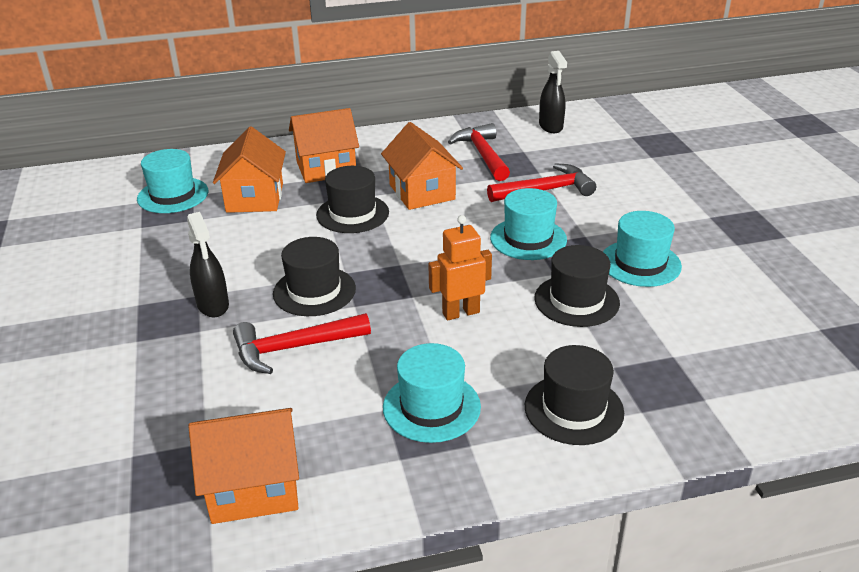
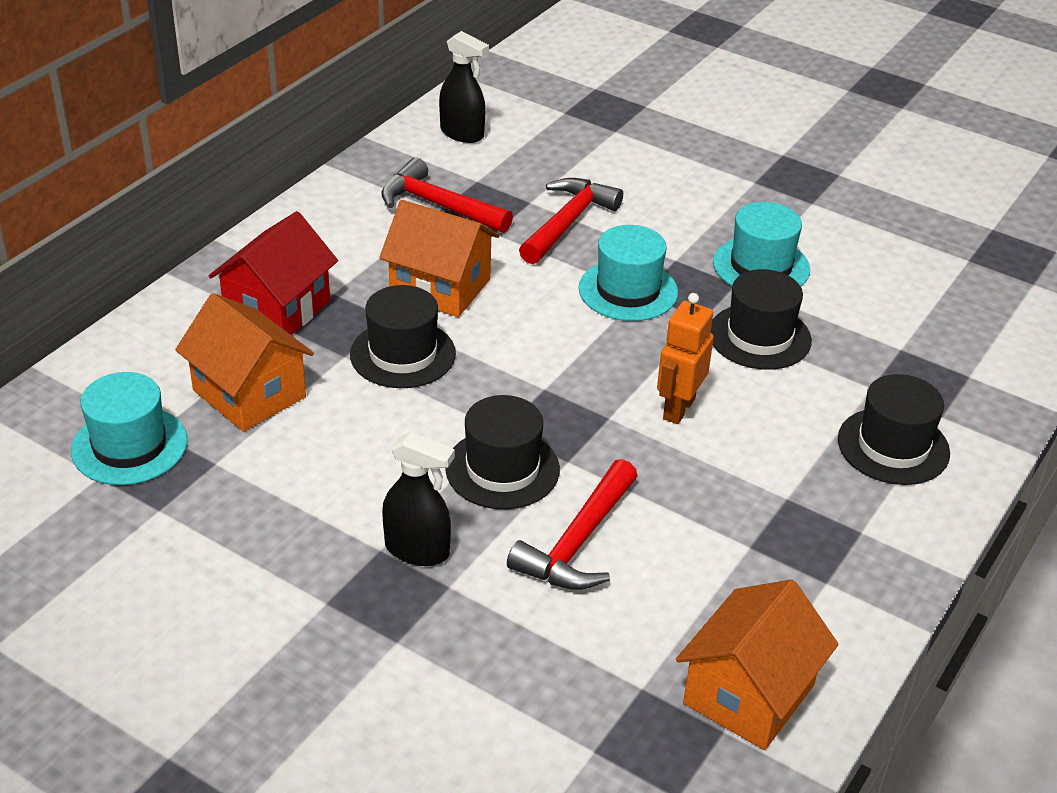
camera: 45 degrees left, 5 degrees up
orange house [289,108,359,183] -> red house [209,211,338,335]
turquoise hat [383,343,481,443] -> none

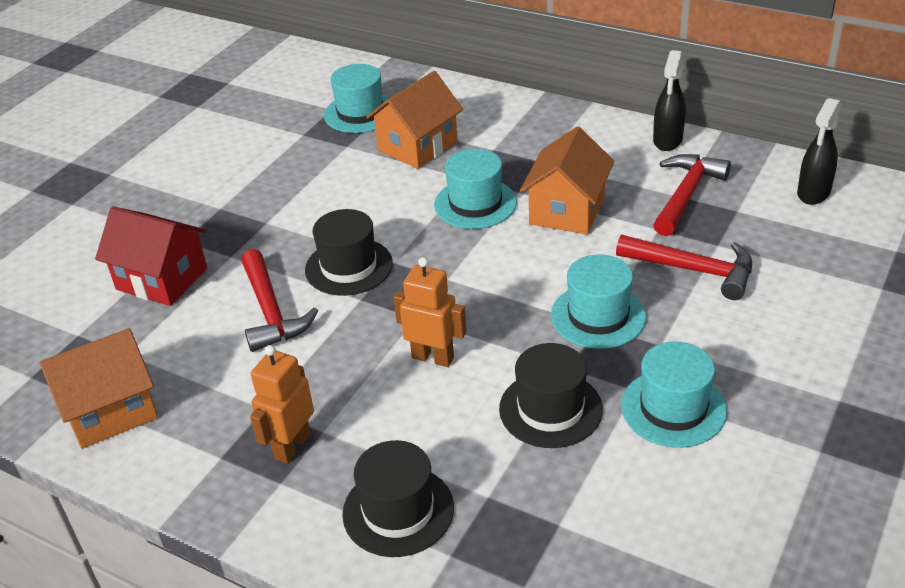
camera: 90 degrees right, 0 degrees up
red house [209,211,338,335] -> red house moved to [95,206,207,306]
black hat [350,285,456,388] -> turquoise hat [434,149,517,229]
black spray bottle [382,432,455,566] -> black spray bottle moved to [653,50,686,151]
red hammer [507,459,638,590] -> red hammer turned 135 degrees counterclockwise [241,249,318,352]
orange house [676,579,839,750] -> orange house turned 60 degrees counterclockwise [39,328,158,449]
none -> orange robot [250,345,314,464]

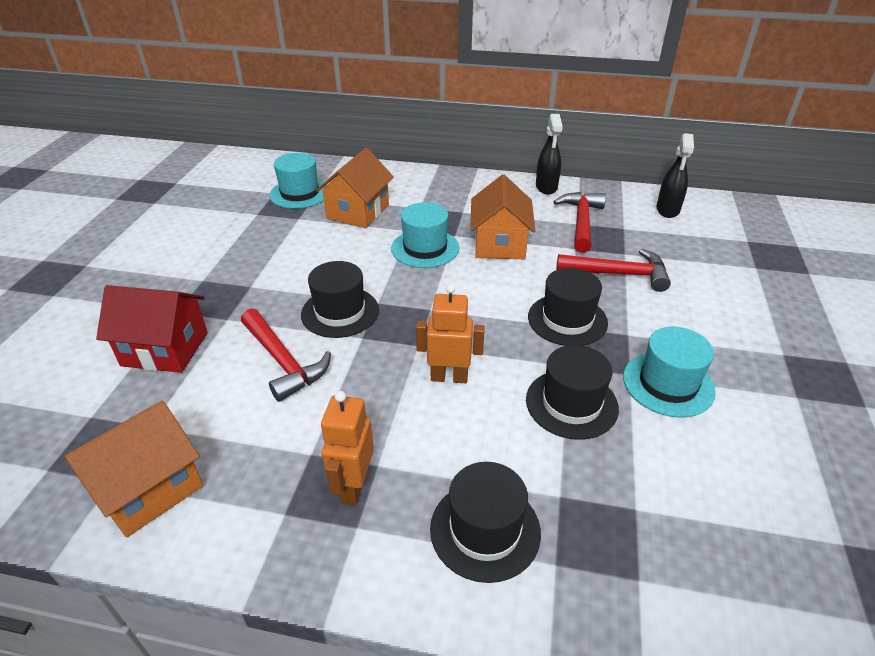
camera: 20 degrees left, 0 degrees up
turquoise hat [551,254,646,349] -> black hat [528,268,608,346]

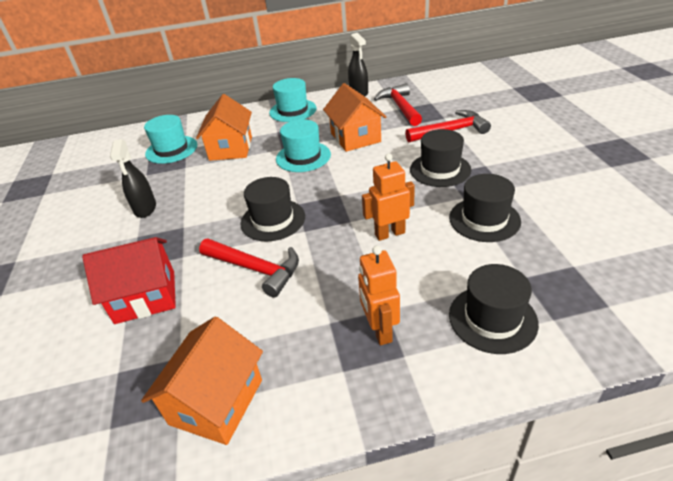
camera: 20 degrees left, 0 degrees up
turquoise hat [623,327,716,417] -> turquoise hat moved to [269,78,317,122]
black spray bottle [657,133,694,218] -> black spray bottle moved to [110,139,156,218]

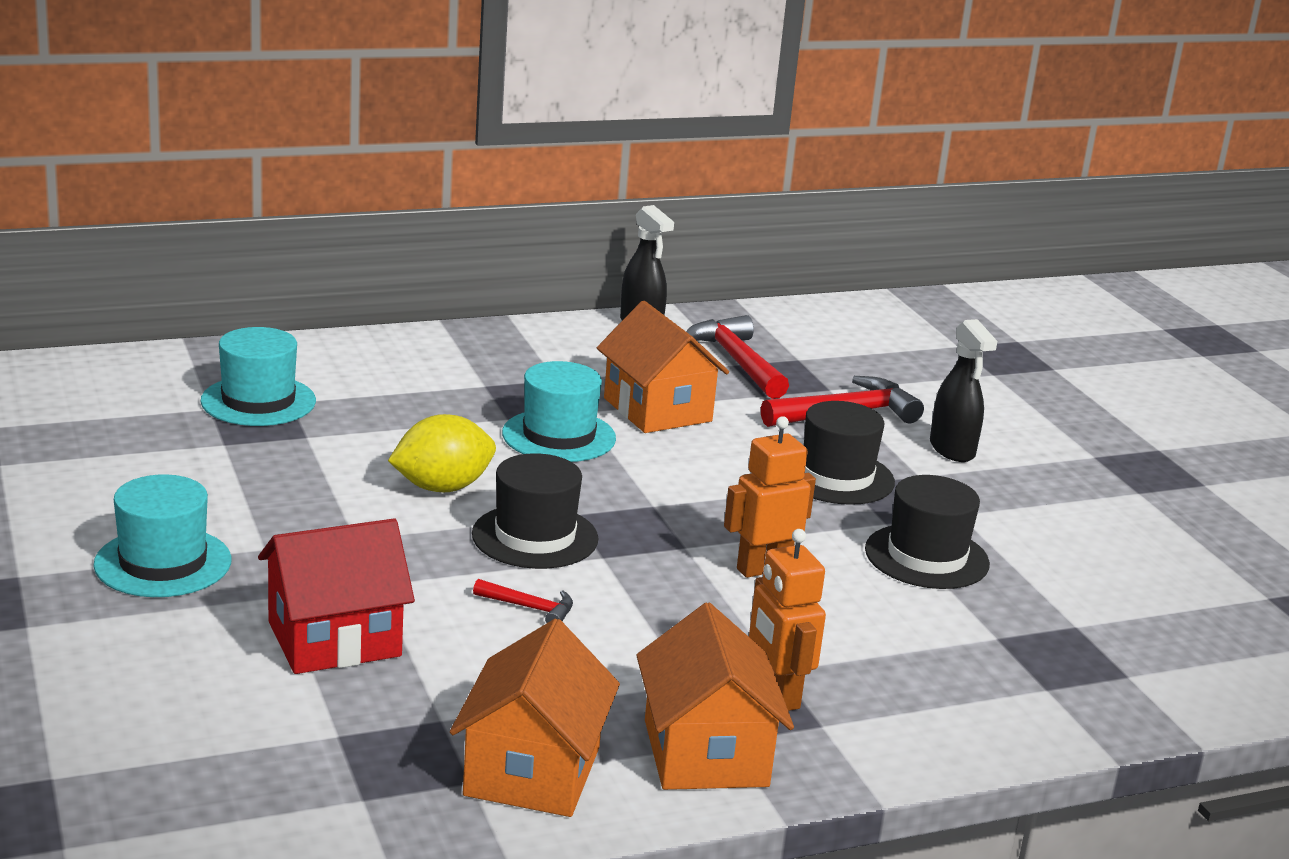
camera: 15 degrees left, 15 degrees down
black spray bottle [110,139,156,218] -> black spray bottle moved to [930,319,997,462]
orange house [196,94,252,161] -> orange house moved to [636,603,794,790]
red hammer [199,239,299,298] -> red hammer [473,579,573,623], size x0.51
turquoise hat [269,78,317,122] -> turquoise hat moved to [93,474,231,597]
black hat [449,264,539,354] -> none
none -> yellow lemon [388,414,496,493]

